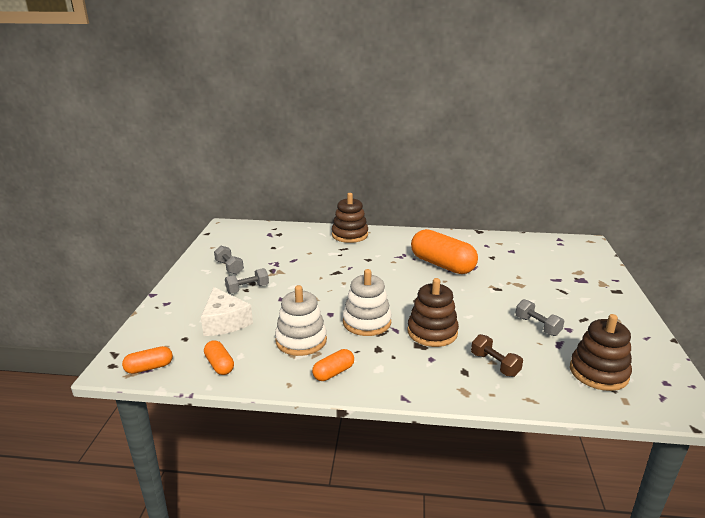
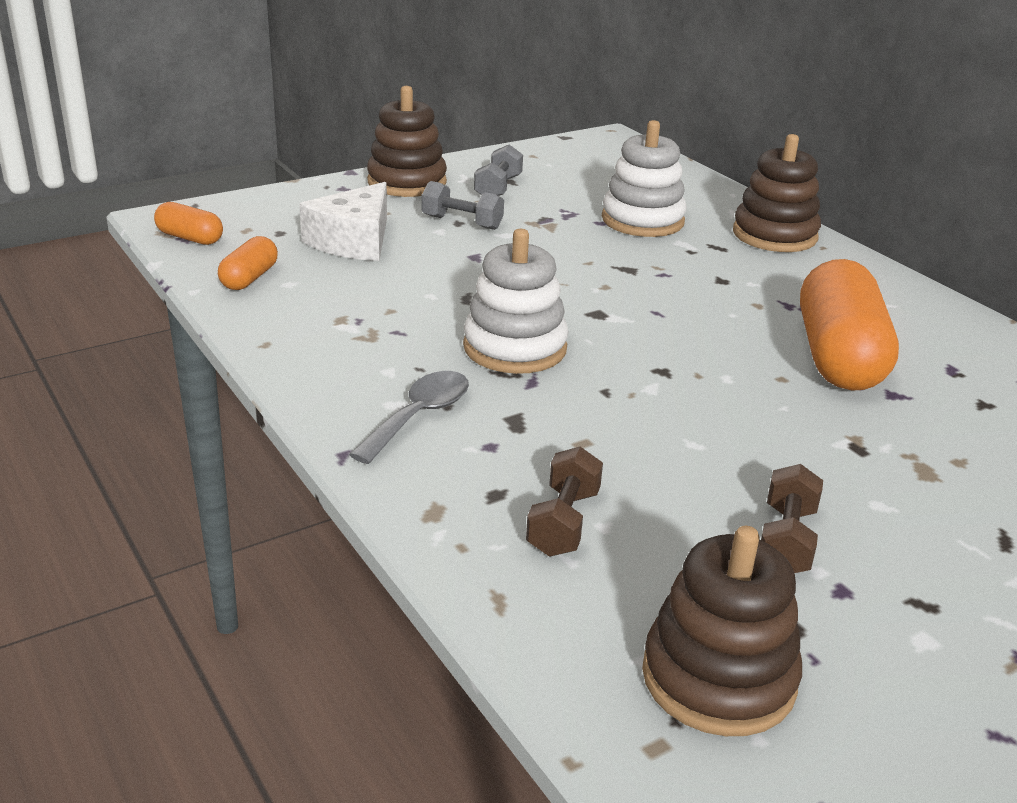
camera: 50 degrees right, 5 degrees up
white stacking toy [275,285,327,356] -> white stacking toy moved to [602,120,687,237]
orange capsule [312,349,354,381] -> none
brown stacking toy [407,278,459,347] -> brown stacking toy moved to [367,86,447,197]
grey dumbbell [515,299,564,336] -> brown dumbbell [761,464,823,573]
none -> grey spoon [349,371,469,464]

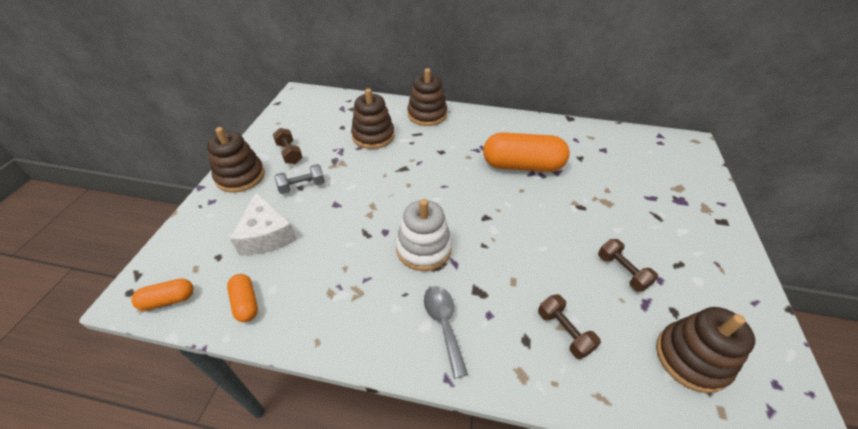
camera: 45 degrees left, 15 degrees up
grey dumbbell [474,144,523,196] -> brown dumbbell [273,128,303,164]
white stacking toy [602,120,687,237] -> brown stacking toy [351,89,394,149]
orange capsule [800,259,899,390] -> orange capsule turned 45 degrees counterclockwise [483,132,570,172]

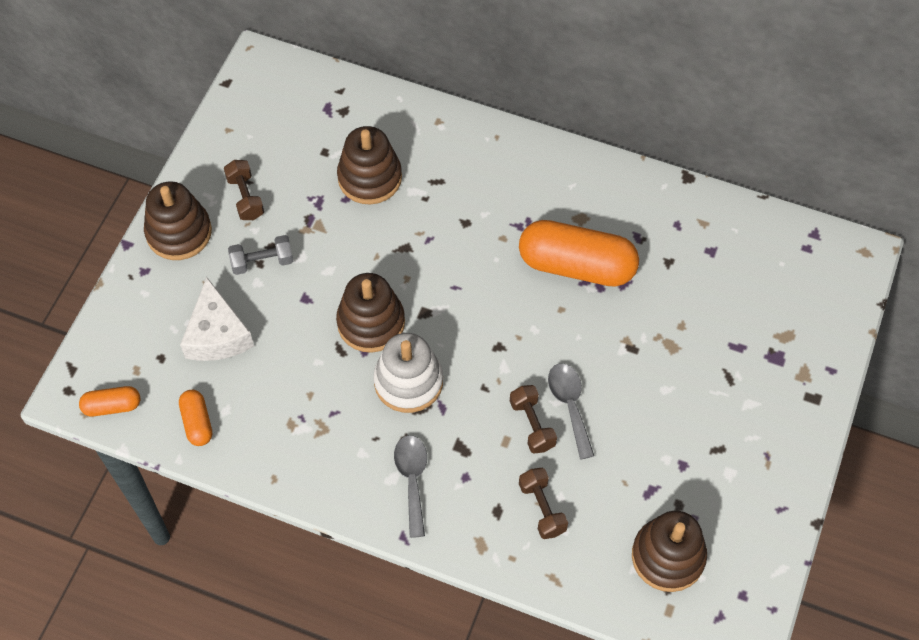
camera: 10 degrees right, 15 degrees up
brown stacking toy [407,68,447,126] -> brown stacking toy moved to [336,273,405,353]
brown dumbbell [598,239,658,292] -> brown dumbbell moved to [510,385,557,453]
none -> grey spoon [548,363,594,460]

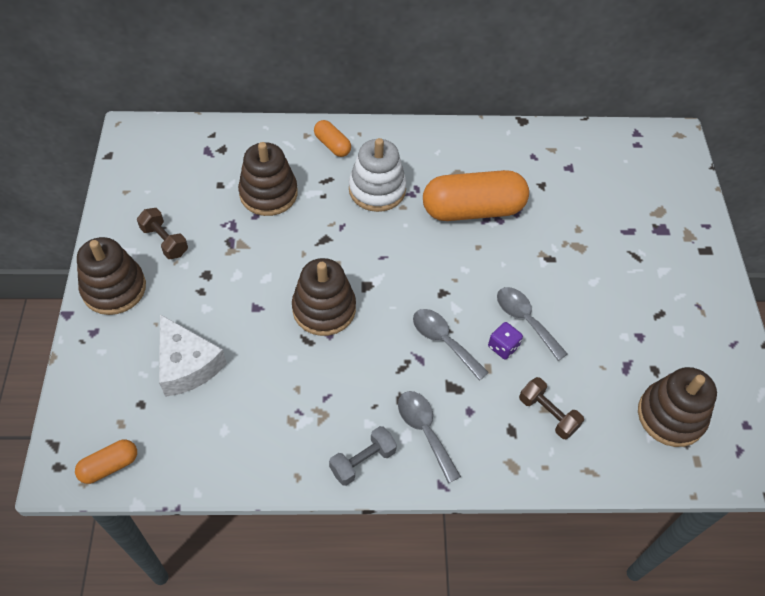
camera: 25 degrees left, 5 degrees down
orange capsule [179,390,212,446] -> orange capsule moved to [314,120,351,157]
grey dumbbell [228,235,293,275] -> grey dumbbell moved to [329,426,397,486]
white stacking toy [373,333,443,413] -> white stacking toy moved to [349,138,407,212]
brown dumbbell [510,385,557,453] -> purple dice [488,322,523,359]
none -> grey spoon [413,309,489,381]

